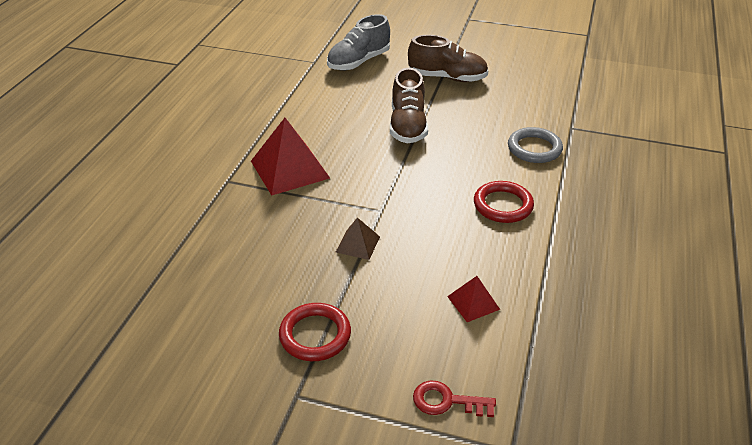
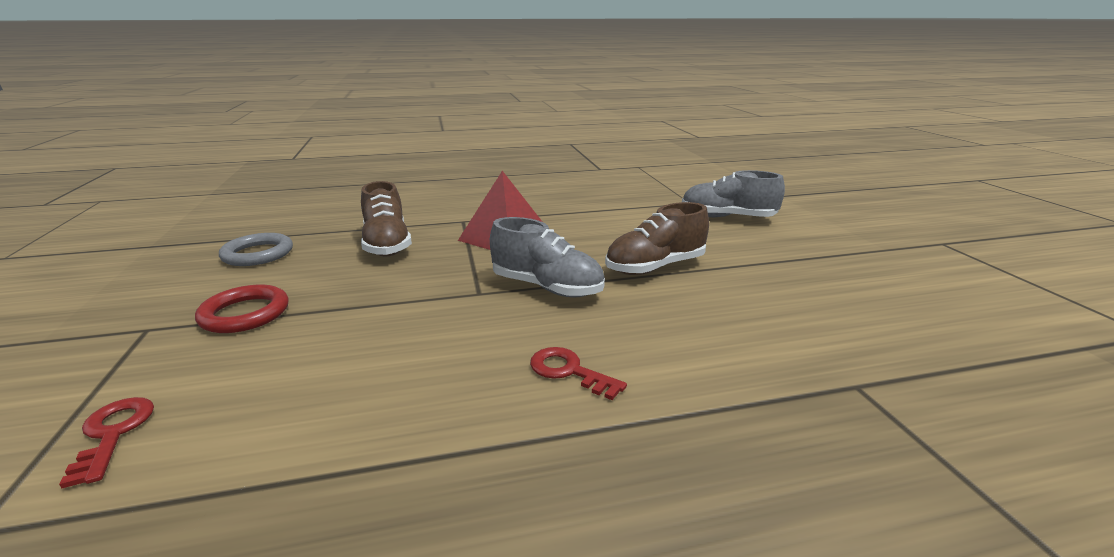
camera: 60 degrees right, 15 degrees down
brown pyramid [336,218,380,260] -> none
brown shoe [408,35,488,82] -> brown shoe moved to [361,181,412,256]
red pyramid [447,276,500,322] -> none
red ring [474,181,534,223] -> red key [530,347,627,400]
grey ring [508,127,563,163] -> grey ring moved to [219,233,293,266]
none -> grey shoe [490,217,605,297]

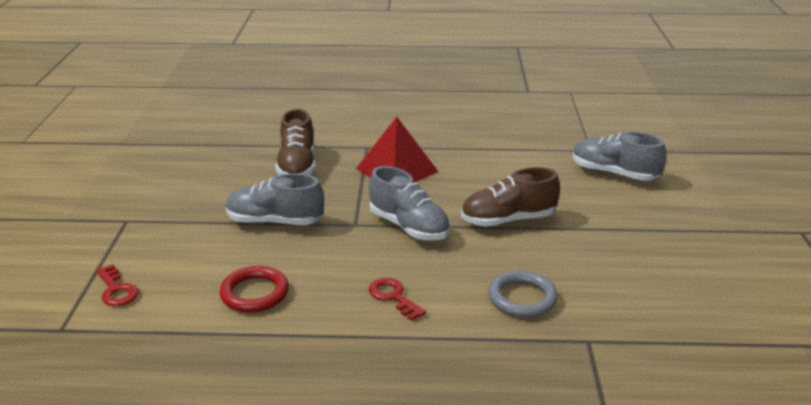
camera: 15 degrees right, 5 degrees up
red key [59,397,154,488] -> red key turned 150 degrees clockwise [96,264,139,306]
red ring [195,285,289,333] -> red ring moved to [219,266,289,313]
grey ring [219,233,293,266] -> grey ring moved to [488,270,558,318]
none -> grey shoe [226,173,324,225]

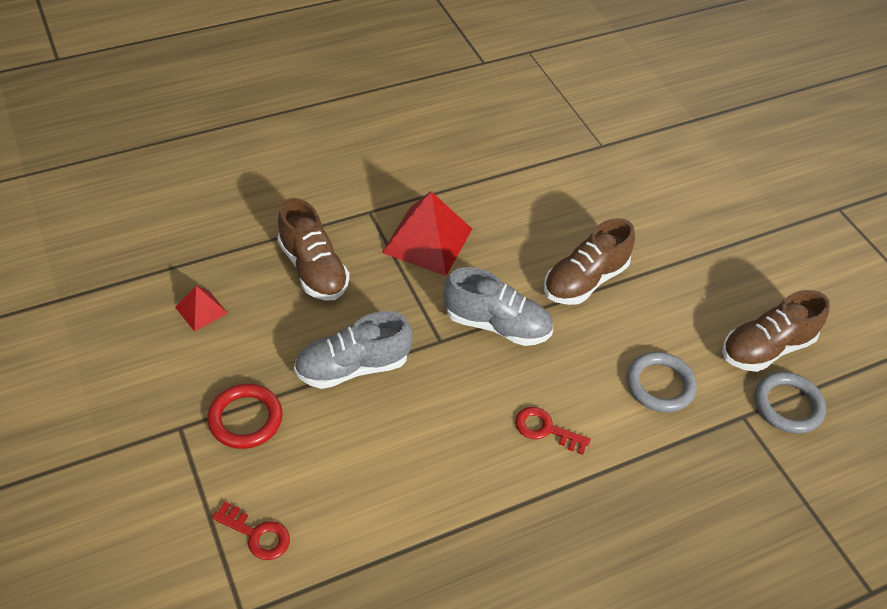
camera: 30 degrees left, 20 degrees up
red ring [219,266,289,313] -> red ring moved to [207,383,283,449]
grey shoe [573,132,666,181] -> none
none -> red pyramid [175,286,228,332]
none -> brown shoe [722,290,830,372]
none -> grey ring [754,372,826,434]

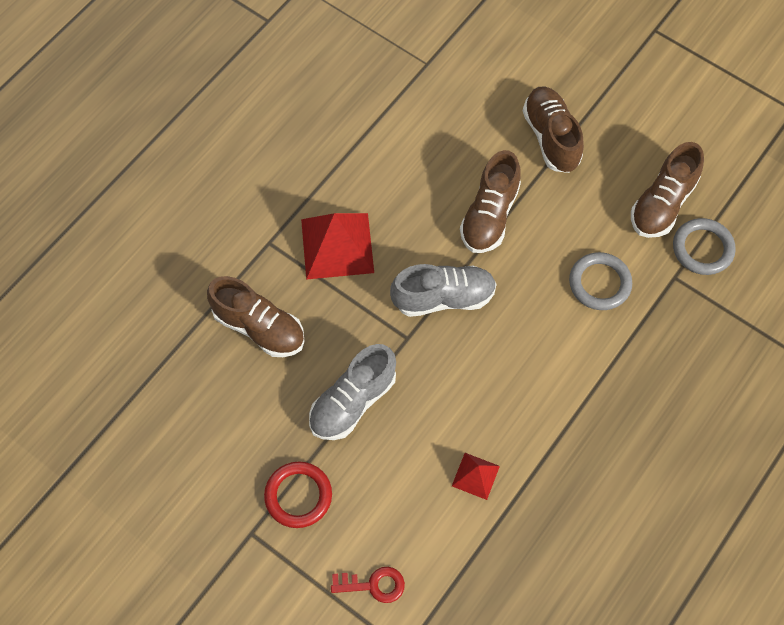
camera: 25 degrees left, 15 degrees up
red pyramid [175,286,228,332] -> red pyramid moved to [452,453,500,500]
red key [515,407,591,455] -> none
none -> brown shoe [523,86,584,173]

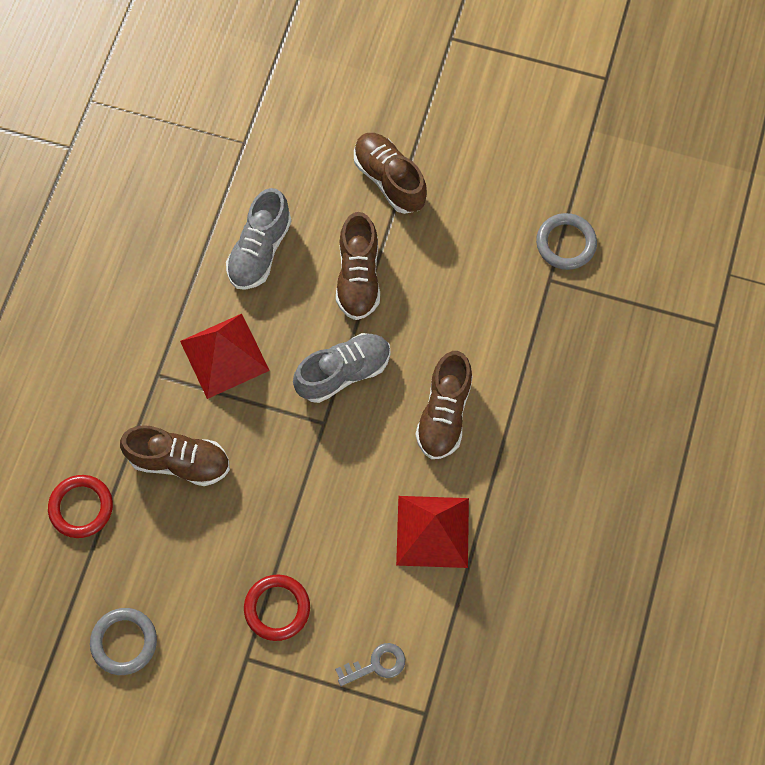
camera: 20 degrees left, 5 degrees up
grey shoe [309,344,396,440] -> grey shoe moved to [226,188,291,290]
red key [331,567,405,603] -> grey key [335,643,405,686]
red pyramid [452,453,500,500] -> red pyramid [396,496,469,568], size x1.95
grey ring [569,252,632,310] -> grey ring moved to [90,608,157,675]
brown shoe [631,142,704,238] -> brown shoe moved to [415,351,473,459]
none -> red ring [48,475,113,538]

